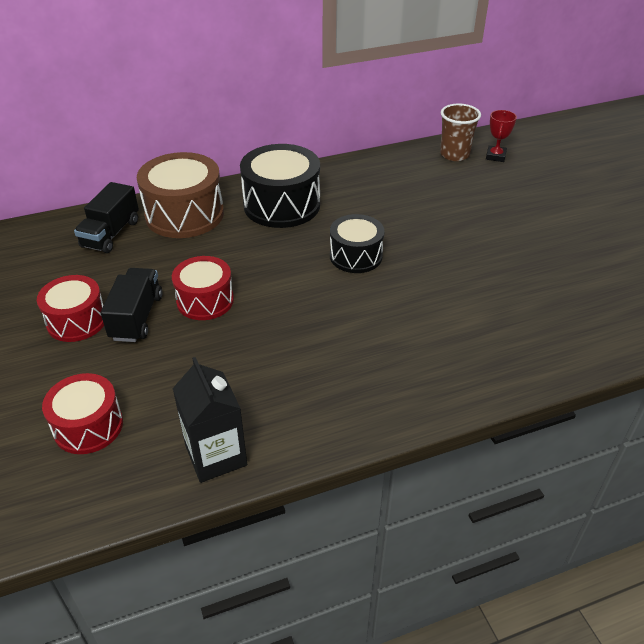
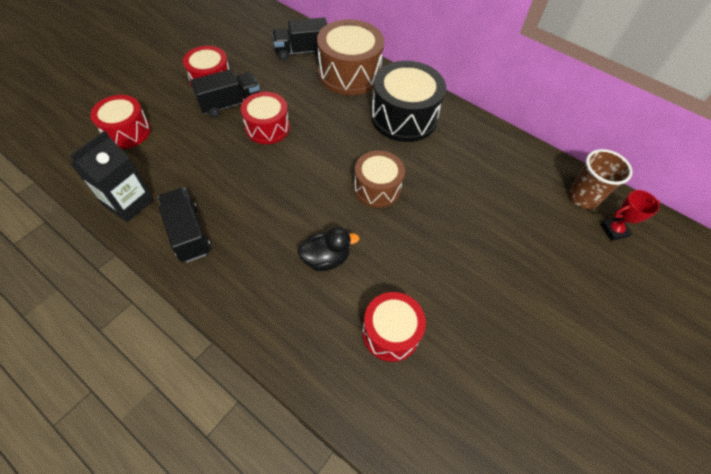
camera: 55 degrees right, 15 degrees up
black drum [330,214,385,273] -> brown drum [354,151,405,208]
none -> black truck [158,188,211,263]
none -> black duck [297,227,359,271]
none -> red drum [362,292,426,362]

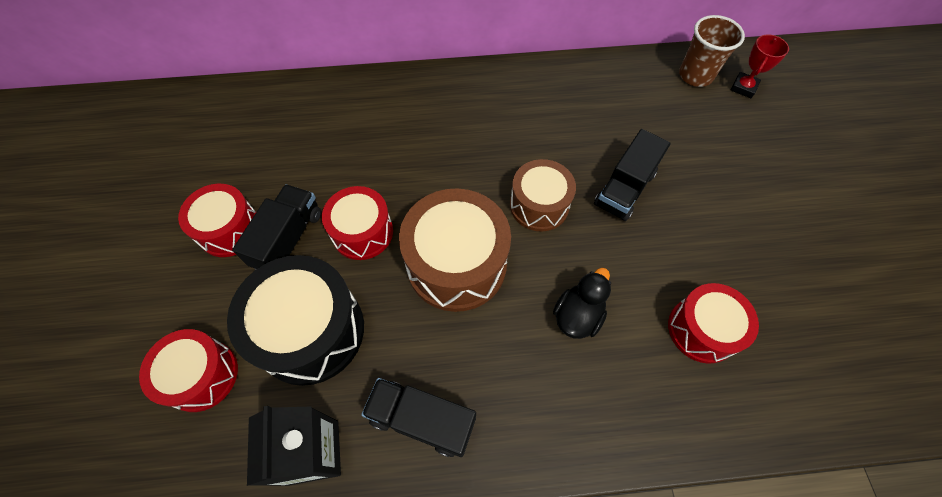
camera: 40 degrees left, 5 degrees up
black truck [272,17,327,60] -> black truck moved to [594,129,670,221]
brown drum [317,19,384,95] -> brown drum moved to [399,188,511,312]
black drum [371,61,446,142] -> black drum moved to [227,255,364,386]

